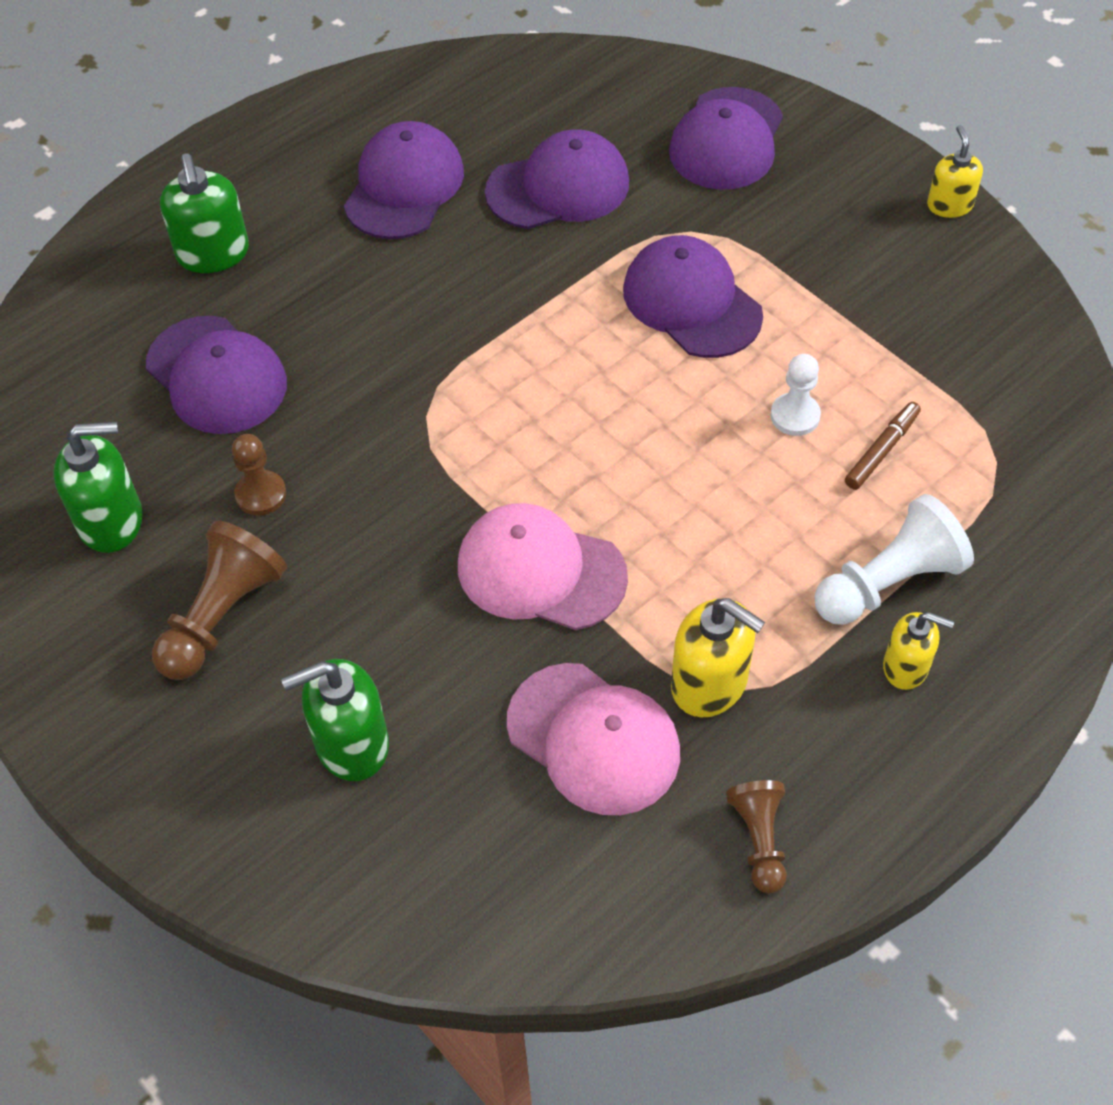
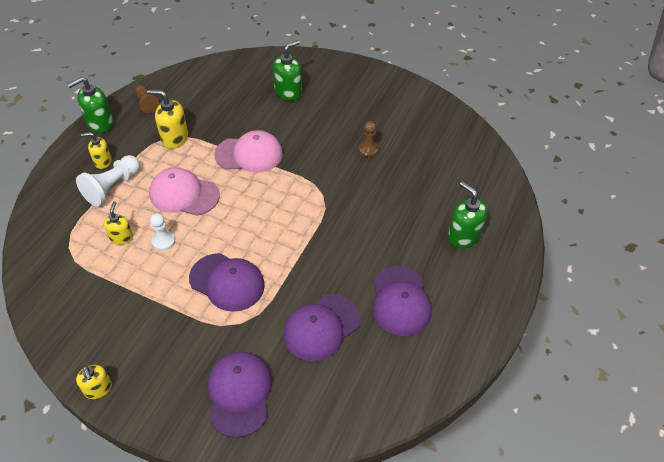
camera: 155 degrees right, 5 degrees down
green soap dispenser [53,422,143,553] -> green soap dispenser moved to [67,77,113,133]
purple cap [146,316,287,434] -> none
brown pawn [152,520,287,680] -> none
pink cap [507,663,680,815] -> pink cap moved to [149,167,220,216]
brown marker [845,402,921,490] -> yellow soap dispenser [104,201,133,245]

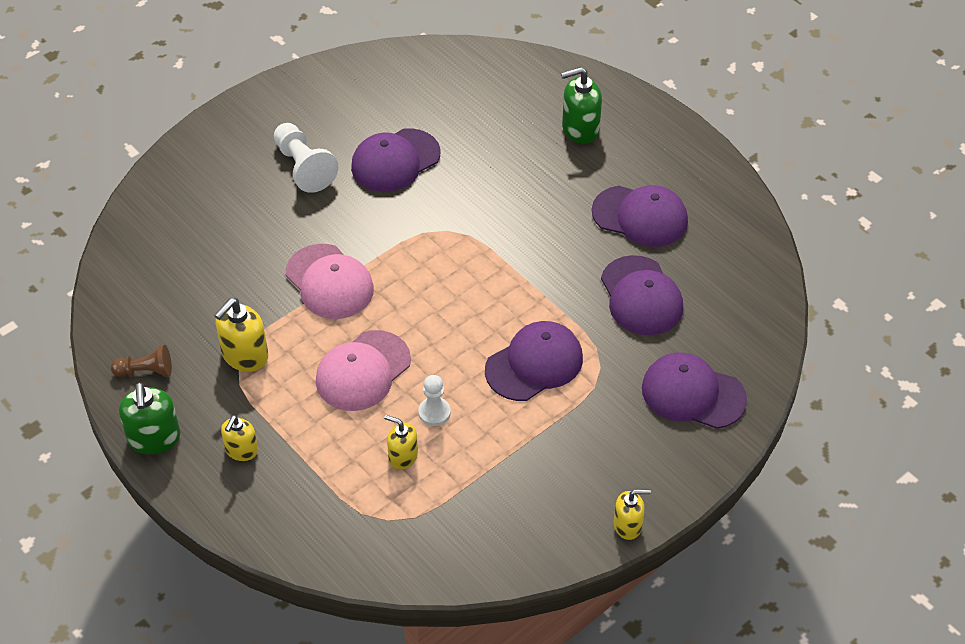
camera: 65 degrees left, 0 degrees up
white pawn [76,155,140,206] -> white pawn moved to [274,123,338,193]
pink cap [214,130,283,173] -> pink cap turned 120 degrees clockwise [286,244,374,319]
green soap dispenser [273,40,302,101] -> none
brown pawn [358,121,379,157] -> purple cap [351,128,441,192]

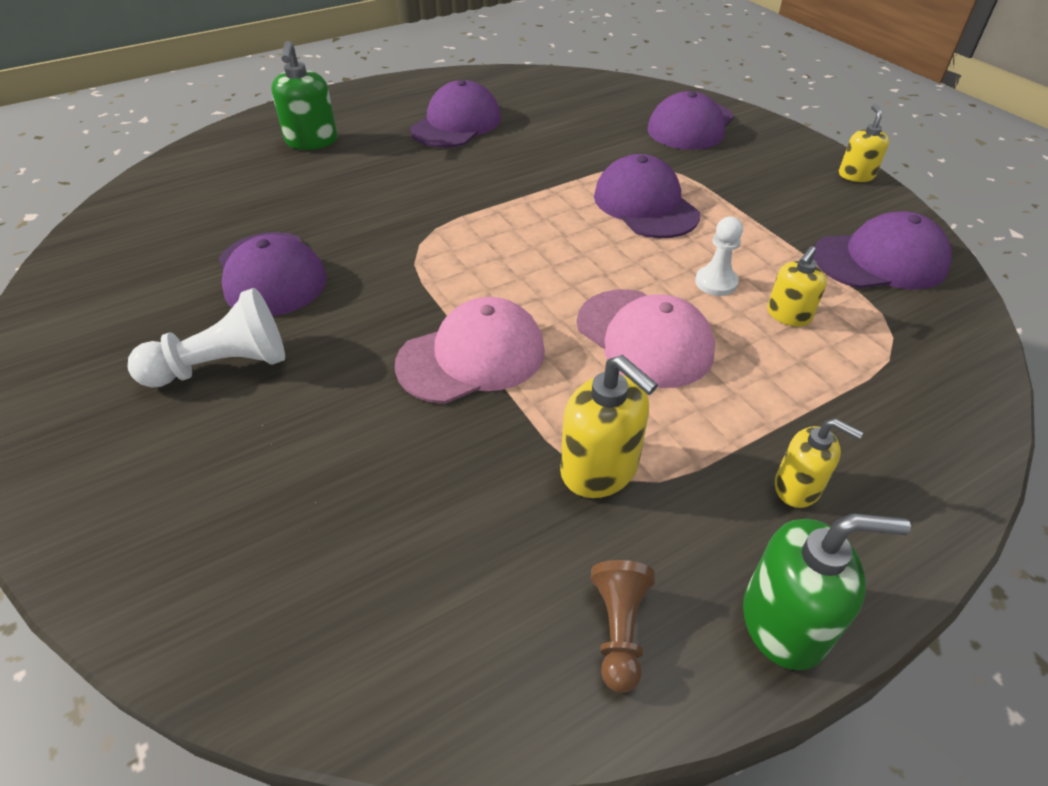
camera: 80 degrees left, 5 degrees down
purple cap [601,255,683,335] -> purple cap moved to [813,211,952,289]

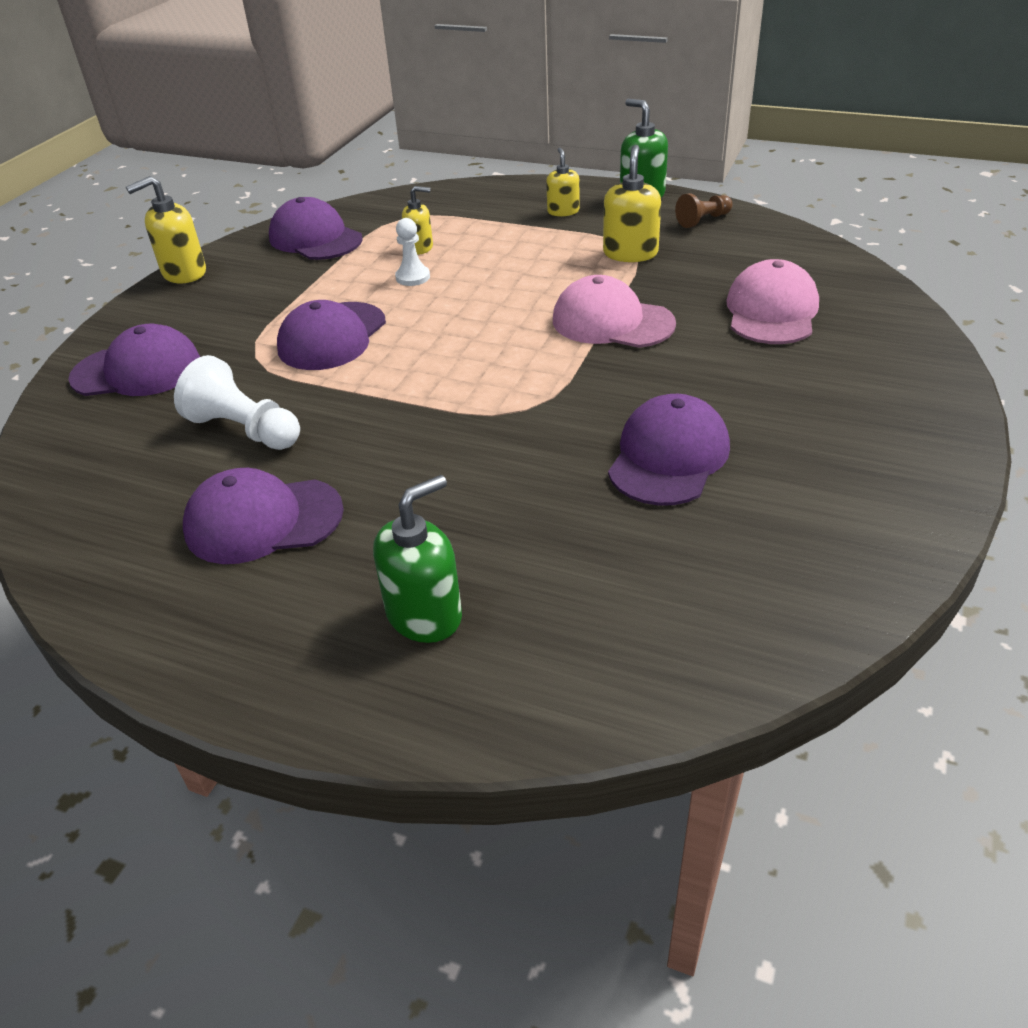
camera: 125 degrees left, 5 degrees down
white pawn [128,288,285,388] -> white pawn moved to [174,355,300,450]
pink cap [577,290,715,388] -> pink cap moved to [726,259,819,344]
yellow soap dispenser [839,105,889,182] -> yellow soap dispenser [126,176,206,283], size x1.56

